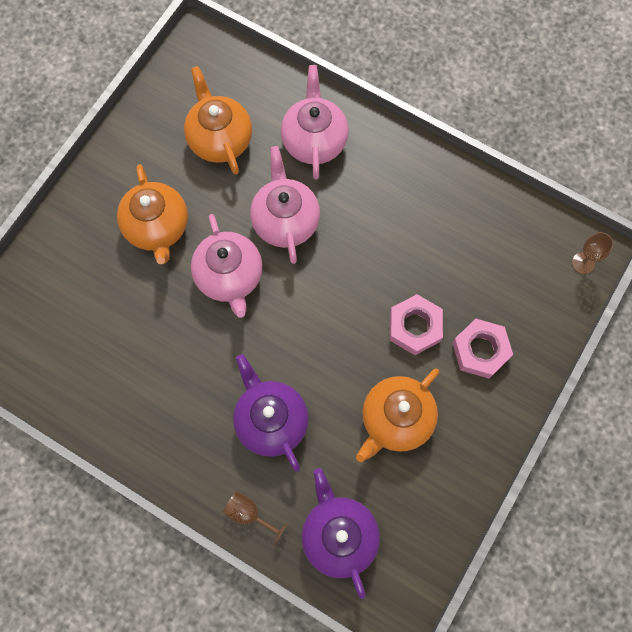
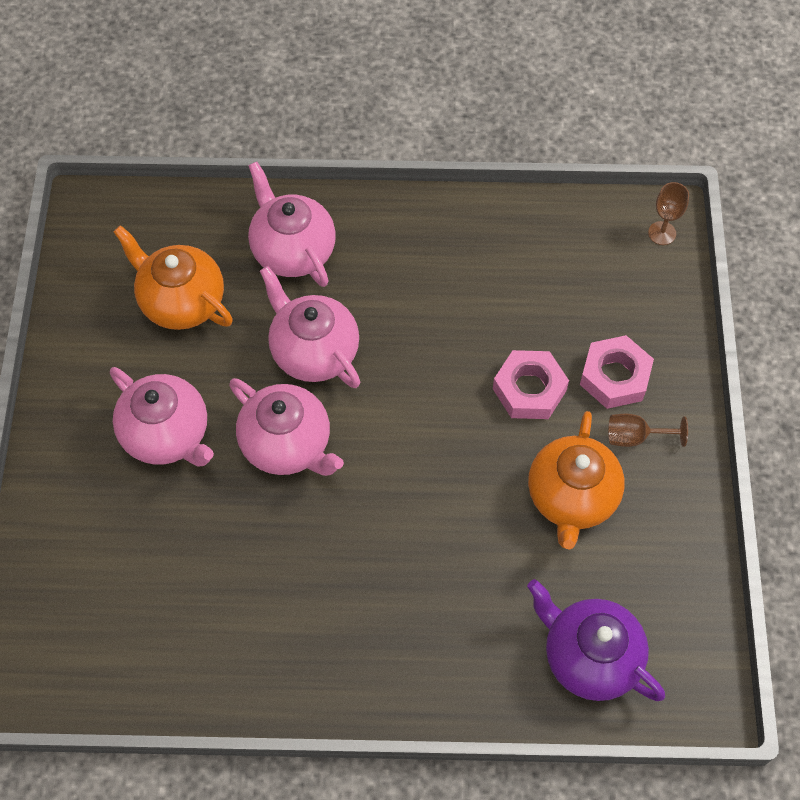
camera: 30 degrees left, 10 degrees down
orange teapot [117,164,188,264] -> pink teapot [110,367,214,467]
brown goblet [223,491,288,545] -> brown goblet moved to [608,414,688,447]
purple teapot [233,354,309,472] -> none

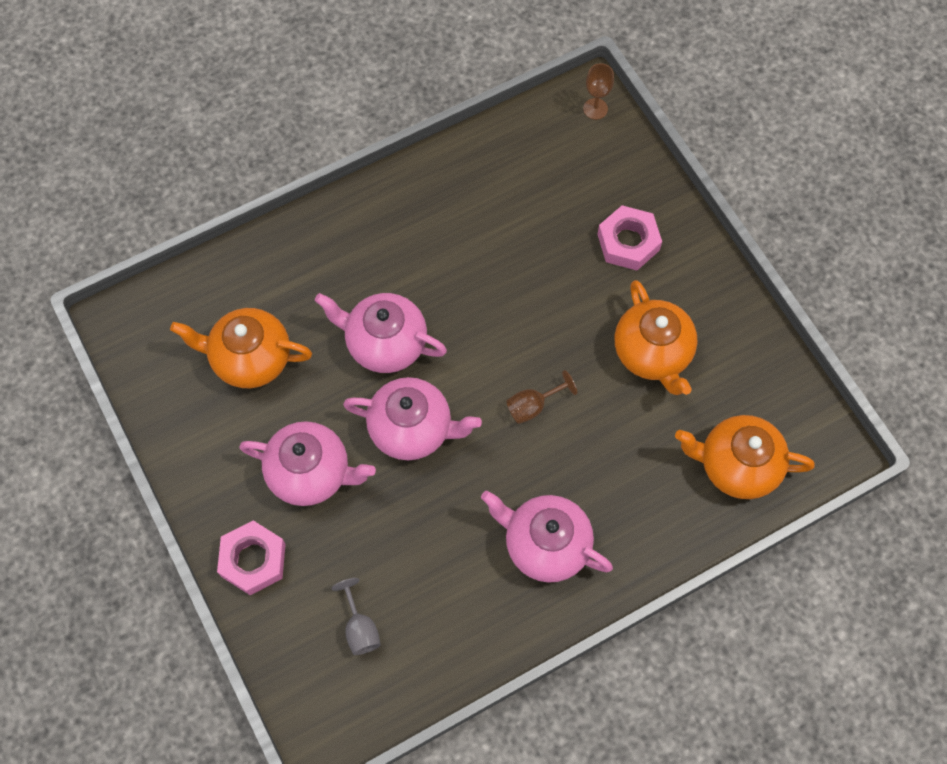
camera: 30 degrees left, 5 degrees up
pink teapot [248,162,336,287] -> pink teapot moved to [481,491,613,583]
pink nut [493,350,569,419] -> pink nut moved to [217,520,286,595]
purple teapot [527,579,665,701] -> orange teapot [675,415,815,499]
brown goblet [608,414,688,447] -> brown goblet moved to [506,370,577,424]
none -> grey goblet [332,578,381,655]

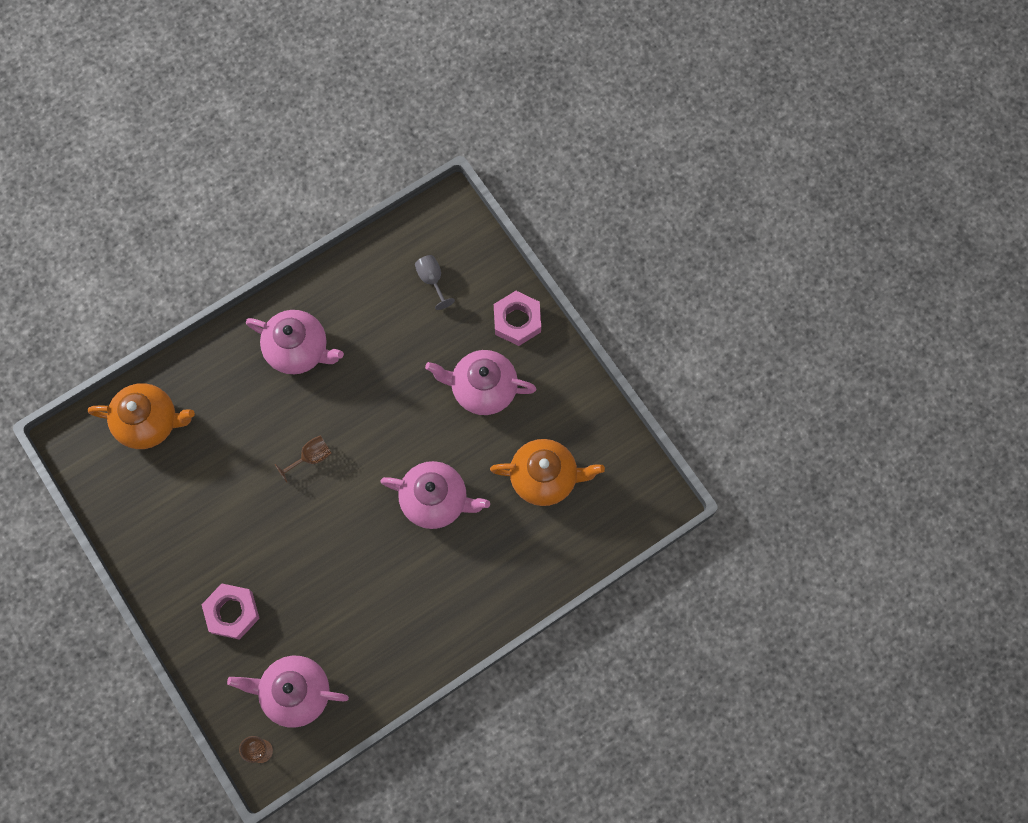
camera: 175 degrees right, 5 degrees up
pink teapot [343,377,482,460] -> pink teapot moved to [227,656,349,728]
orange teapot [615,280,698,395] -> none

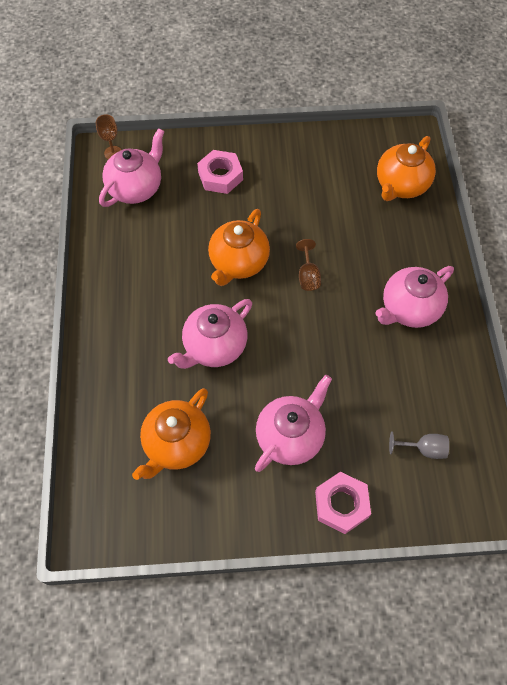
camera: 120 degrees right, 10 degrees down
none -> orange teapot [208,209,270,286]

